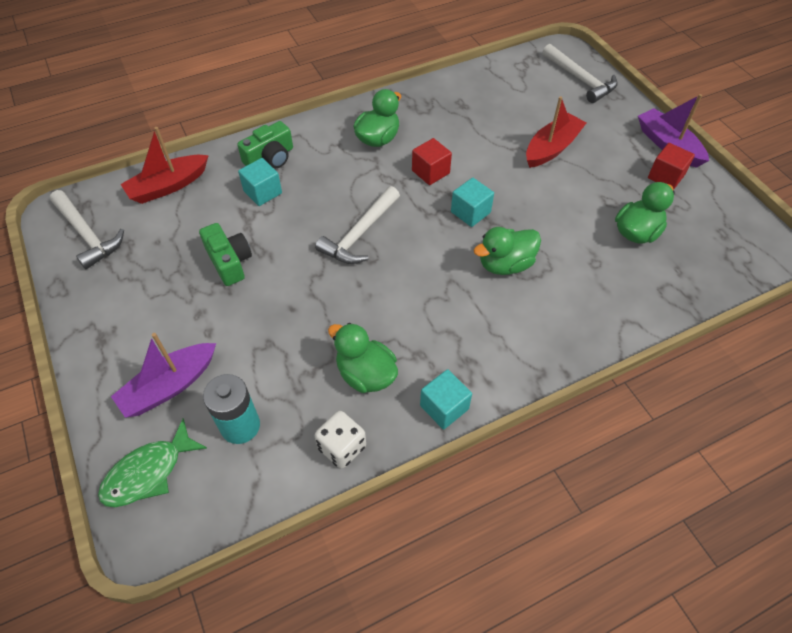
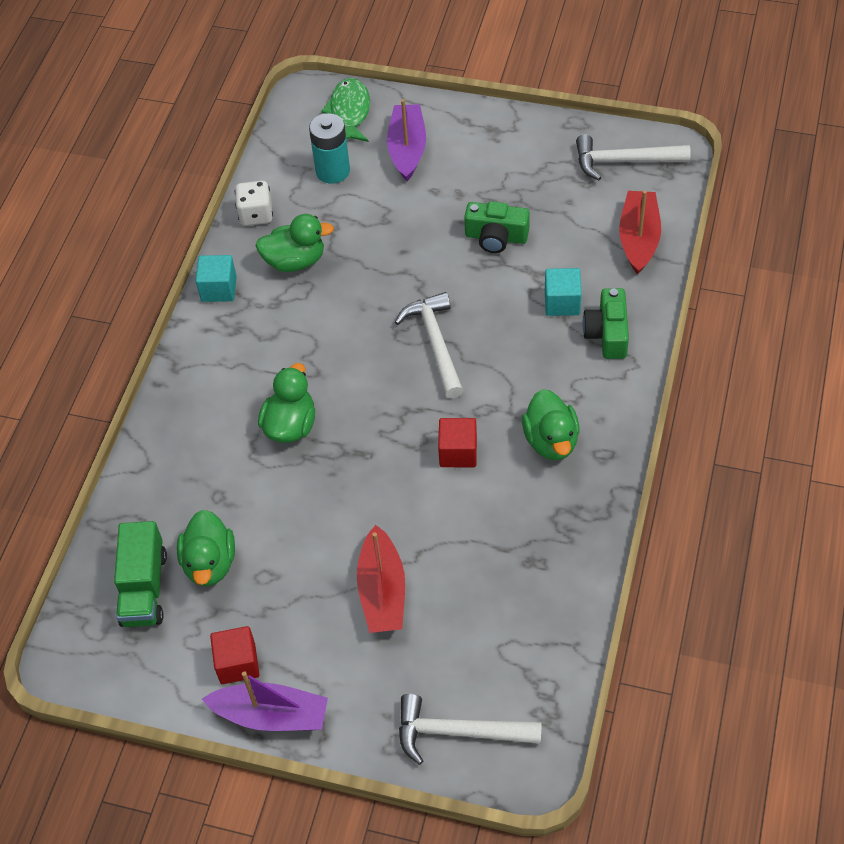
camera: 135 degrees right, 0 degrees up
turquoise cube [451,178,494,227] -> none
none -> green truck [114,521,167,627]

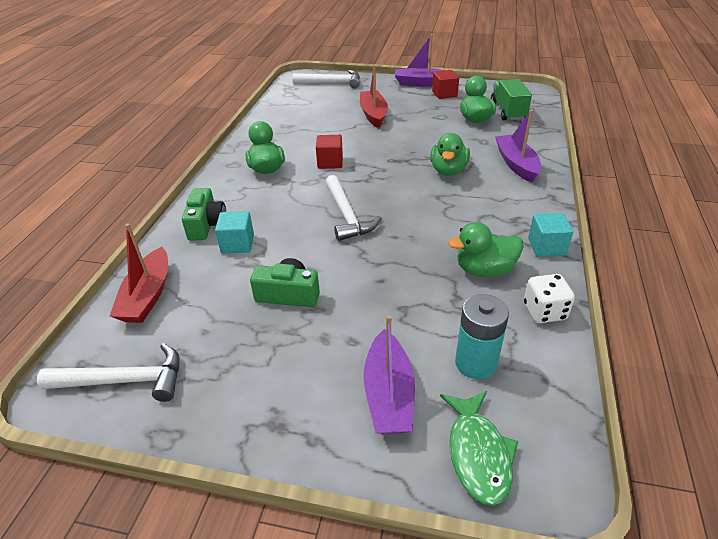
camera: 175 degrees right, 15 degrees down
none -> purple boat [495,110,541,183]

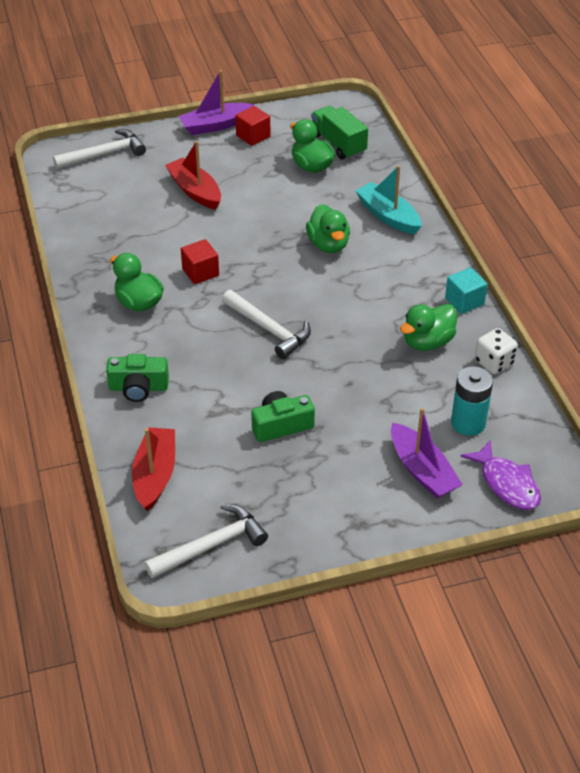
camera: 30 degrees left, 5 degrees up
red boat [110,223,168,323] -> red boat turned 150 degrees counterclockwise [132,427,175,512]
green camera [182,188,226,241] -> green camera turned 120 degrees clockwise [106,354,169,402]
turquoise cube [215,211,254,253] -> none
green fish [440,391,518,506] -> purple fish [460,441,541,510]
purple boat [495,110,541,183] -> turquoise boat [355,165,422,235]

